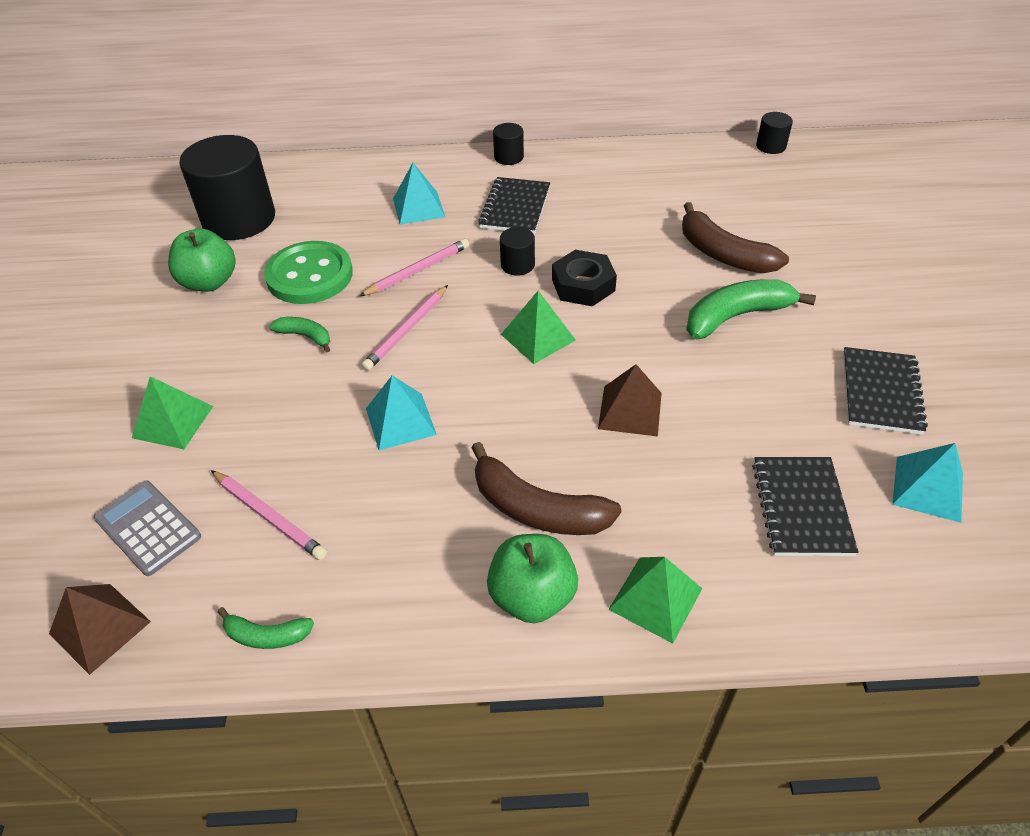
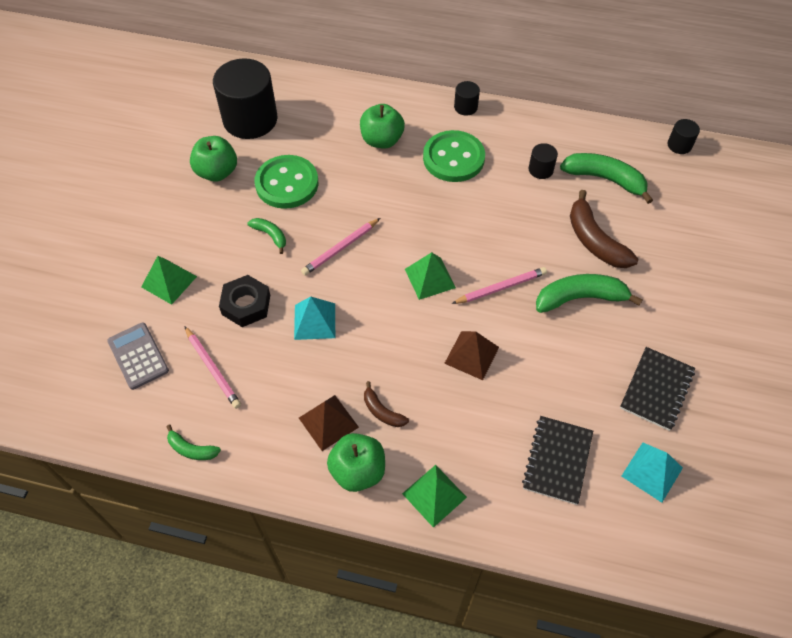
camera: 15 degrees right, 10 degrees up
brown pyramid [49,584,151,675] -> brown pyramid moved to [299,395,359,451]
pink pencil [359,239,469,296] -> pink pencil moved to [451,267,547,304]
turquoise pyramid [393,163,445,225] -> green apple [360,104,405,149]
brown banana [471,442,622,535] -> brown banana [364,381,409,427], size x0.53
black notebook [478,177,550,234] -> green button [423,130,485,182]
black cylinder [500,227,535,276] -> black cylinder moved to [529,143,558,179]
black nut [552,250,617,306] -> black nut moved to [219,275,270,327]
none -> green banana [560,153,653,204]

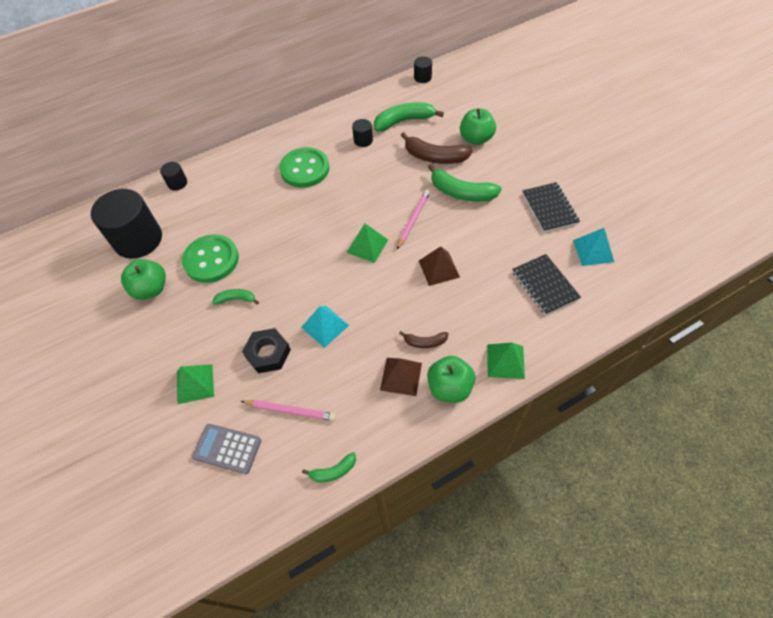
camera: 40 degrees left, 0 degrees up
pink pencil [301,218,380,276] -> none
green apple [360,104,405,149] -> green apple moved to [460,109,496,145]
black cylinder [454,81,480,116] -> black cylinder moved to [160,162,187,190]
green banana [536,274,643,313] -> green banana turned 105 degrees counterclockwise [428,164,502,202]

